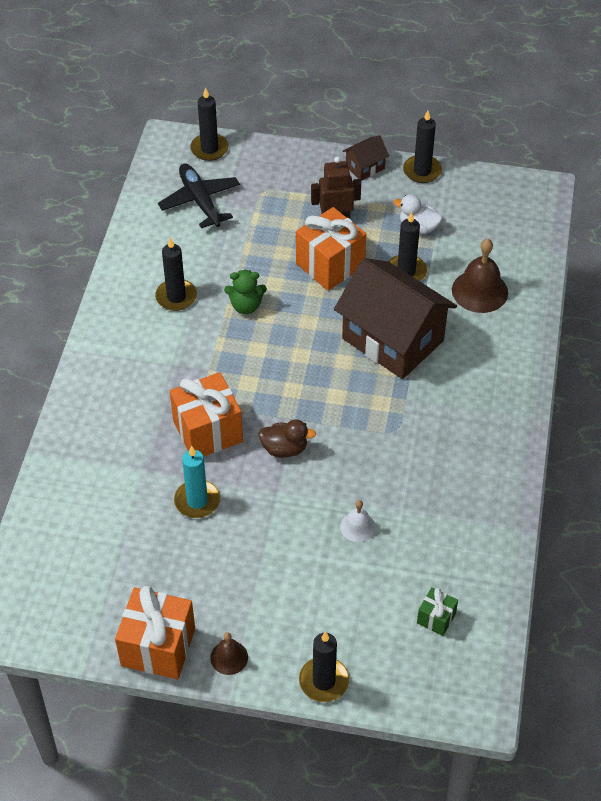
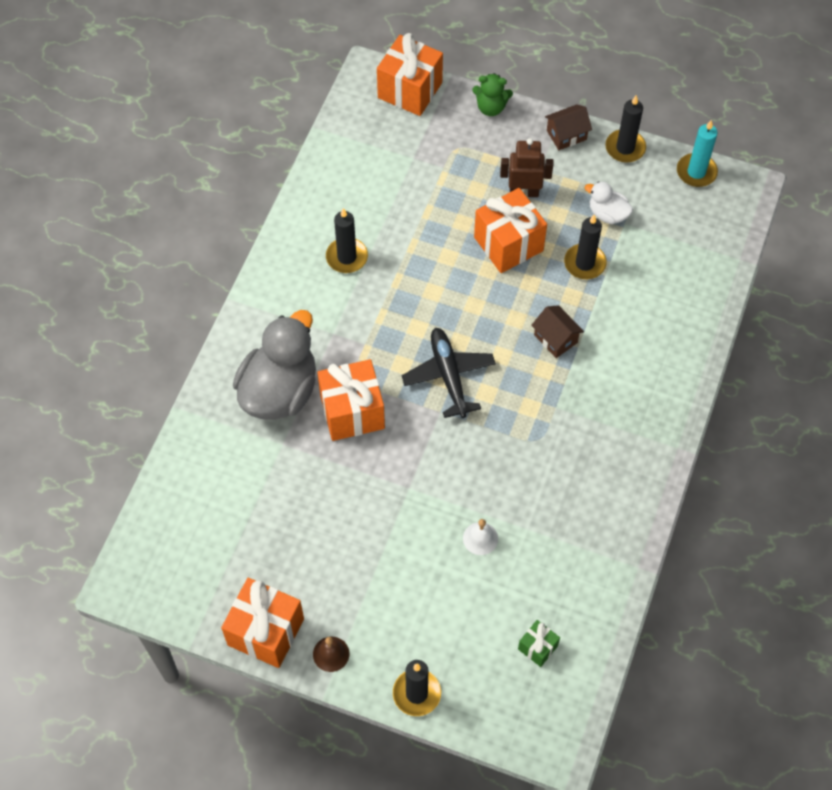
camera: 10 degrees right, 10 degrees up
black plane [158,163,240,228] -> black plane moved to [402,328,496,418]
turquoise candle [174,446,220,518] -> turquoise candle moved to [677,120,718,187]
black candle [190,87,229,161] -> orange gift [377,33,443,116]
green teddy bear [224,270,267,314] -> green teddy bear moved to [472,73,513,116]
brown duck [258,420,316,458] -> none
brown house [334,258,457,379] -> brown house [531,305,584,358], size x0.43
brown bell [452,239,508,313] -> none
none -> grey duck [233,310,316,420]

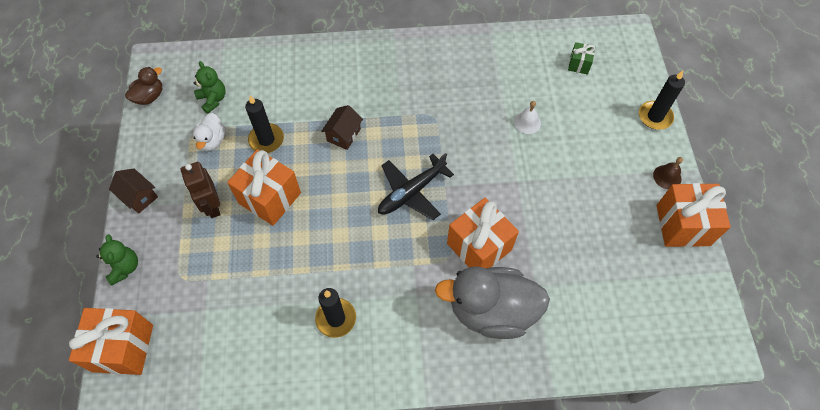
camera: 115 degrees left, 0 degrees up
black candle [605,95,646,163] -> none
turquoise candle [677,120,718,187] -> brown duck [125,67,162,105]
none -> green teddy bear [194,61,225,114]

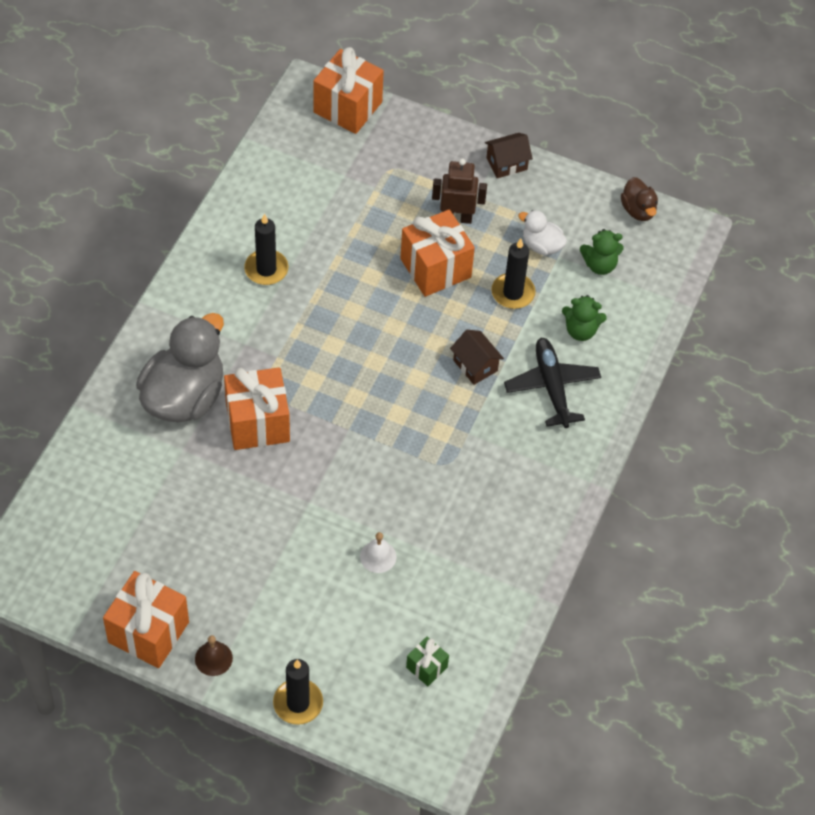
camera: 115 degrees right, 5 degrees down
green teddy bear [96,234,138,285] -> green teddy bear moved to [562,295,607,341]
black plane [378,153,454,220] -> black plane moved to [504,338,601,428]

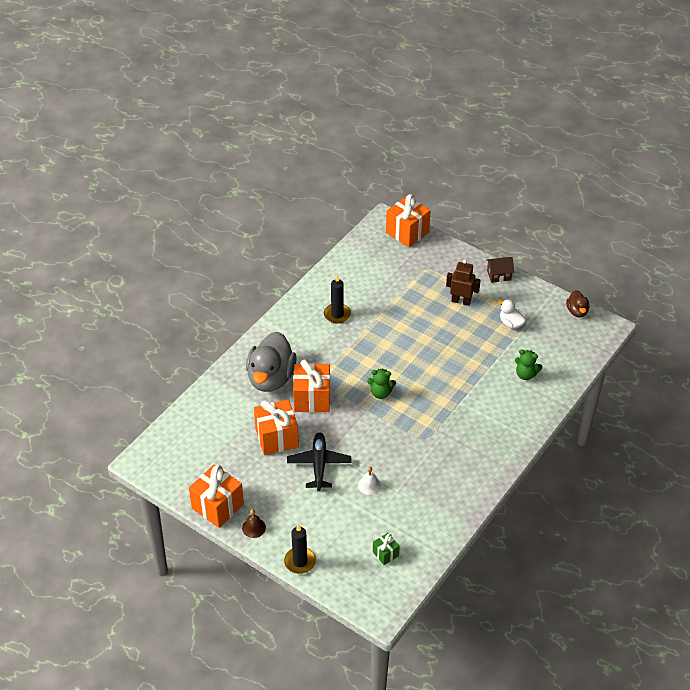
camera: 15 degrees right, 10 degrees down
grey duck [136,313,224,422] -> grey duck turned 150 degrees clockwise [246,332,296,392]
orange gift [400,210,475,297] -> orange gift moved to [254,399,299,455]
brown house [450,330,504,385] -> none
black candle [491,238,536,309] -> none
black plane [504,338,601,428] -> black plane moved to [287,432,351,491]
green teddy bear [580,229,624,275] -> green teddy bear moved to [367,368,396,399]

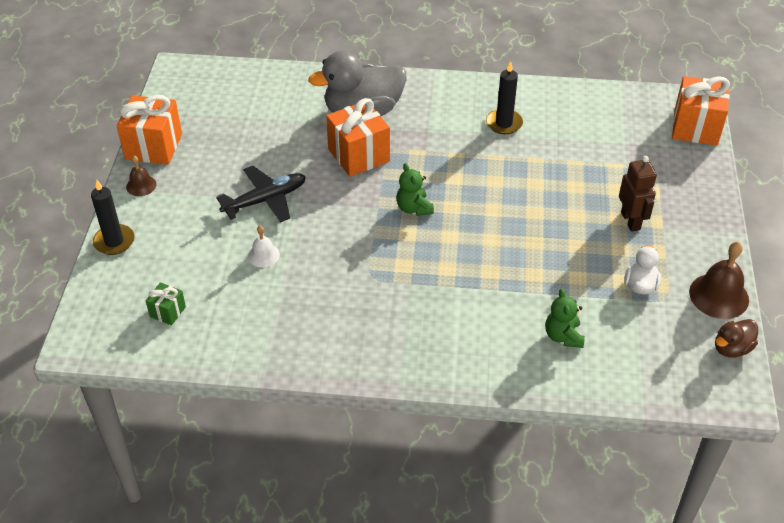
camera: 60 degrees right, 0 degrees up
orange gift [254,399,299,455] -> none
brown house [486,257,514,283] -> none
none -> brown bell [689,242,749,319]

